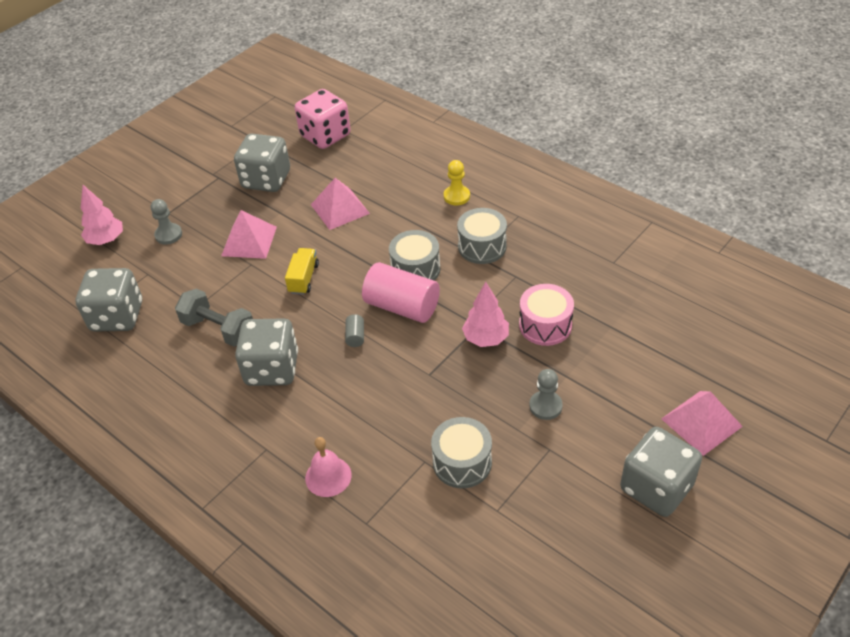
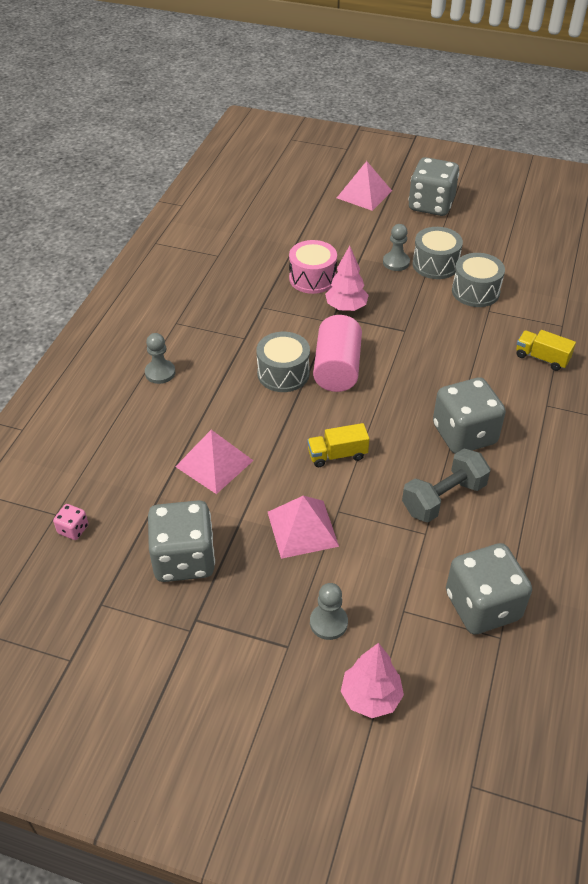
camera: 115 degrees left, 0 degrees up
grey dumbbell [175,289,253,347] -> grey dumbbell turned 45 degrees clockwise [402,449,491,522]
pink dice [295,89,351,149] -> pink dice [53,504,88,540], size x0.43
pink bell [305,437,352,497] -> yellow truck [516,330,576,371]
grey cylinder [345,314,364,347] -> none
yellow pawn [444,160,470,205] -> grey pawn [145,333,175,384]
grey drum [457,208,507,264] -> grey drum moved to [412,227,463,279]

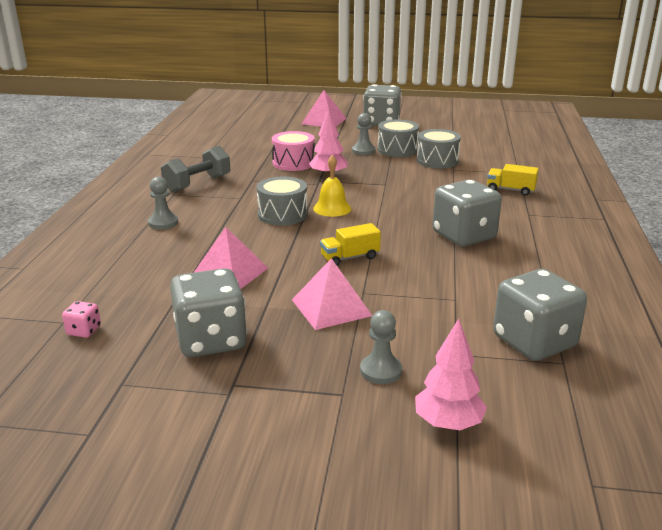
camera: 10 degrees left, 20 degrees down
pink cylinder [313,315,362,392] -> yellow bell [313,155,351,217]
grey dumbbell [402,449,491,522] -> grey dumbbell moved to [161,146,230,193]

